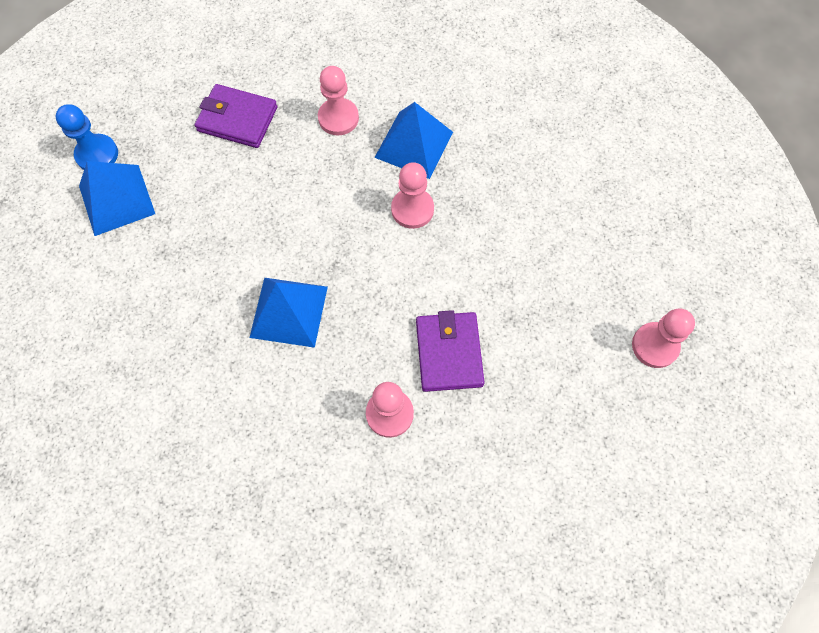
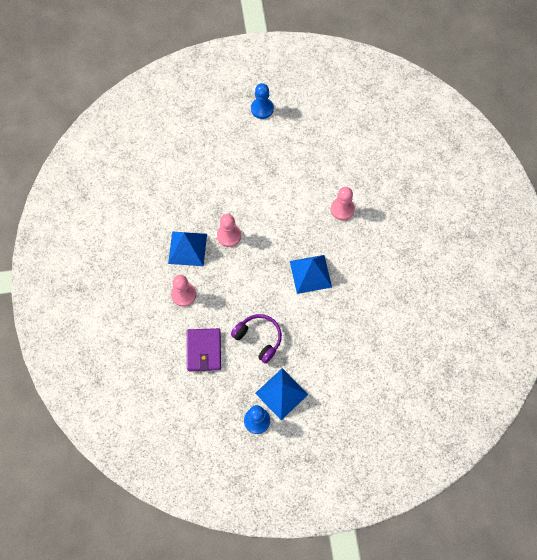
camera: 110 degrees left, 0 degrees up
purple wallet [416,310,484,392] -> none
pink pawn [632,308,695,368] -> blue pawn [251,83,274,119]
none -> purple headphones [231,314,282,363]

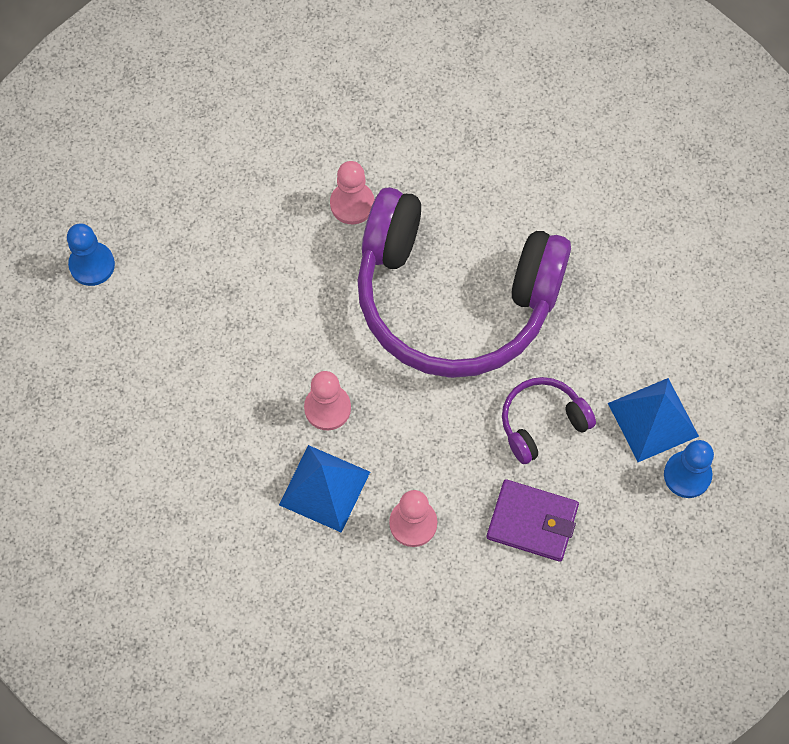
camera: 70 degrees left, 0 degrees up
blue pyramid [290,255,332,294] -> purple headphones [357,187,571,378]

